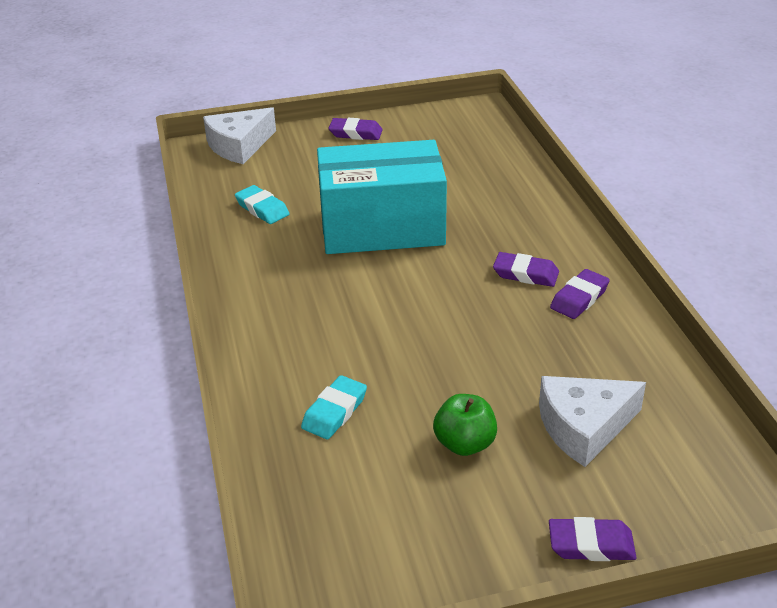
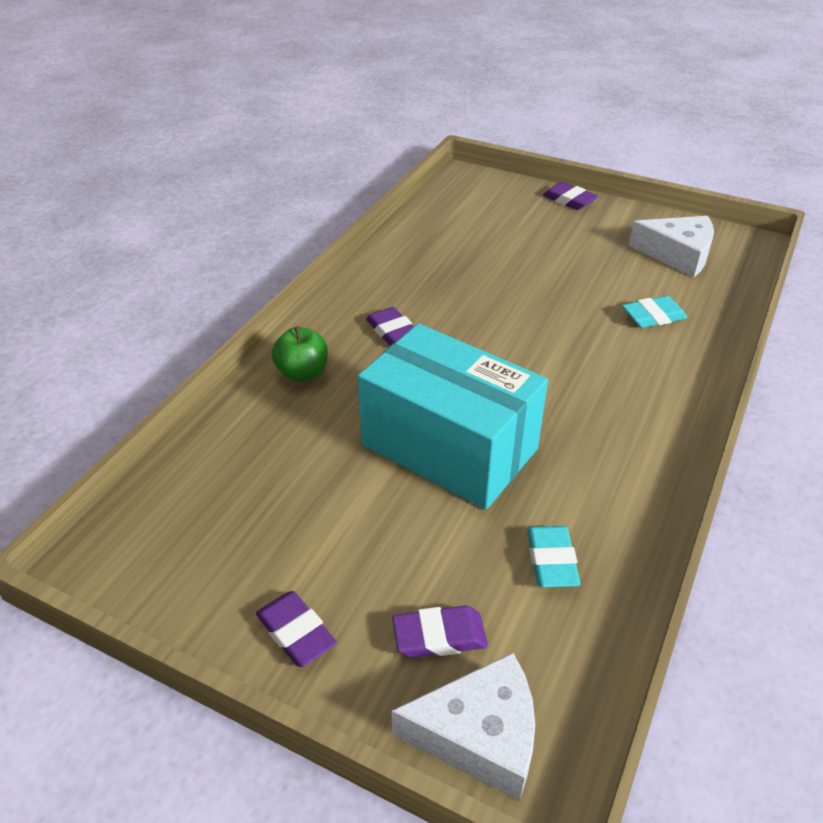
camera: 140 degrees left, 5 degrees up
green apple [433,394,497,456] -> green apple moved to [272,326,328,382]
white cheese [539,376,646,467] -> white cheese moved to [629,216,714,278]
purple eraser [550,269,610,319] -> purple eraser moved to [392,606,488,658]

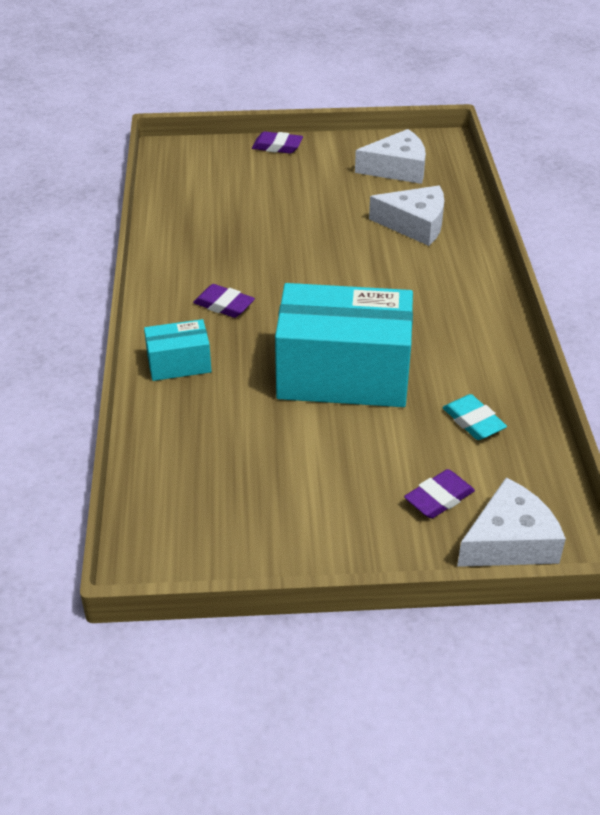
camera: 30 degrees left, 0 degrees up
purple eraser [256,591,337,667] -> none
green apple [272,326,328,382] -> turquoise box [144,319,212,381]
turquoise eraser [622,296,688,328] -> white cheese [369,185,444,246]

